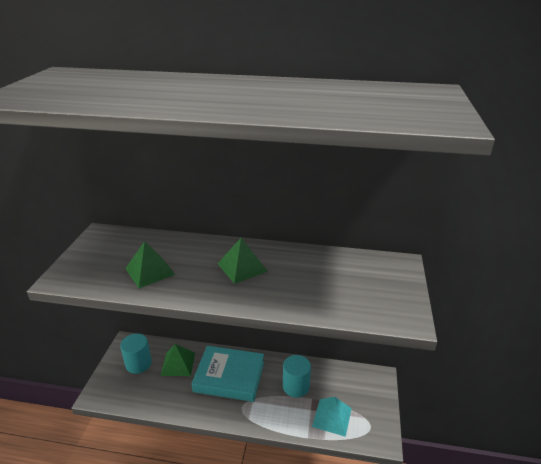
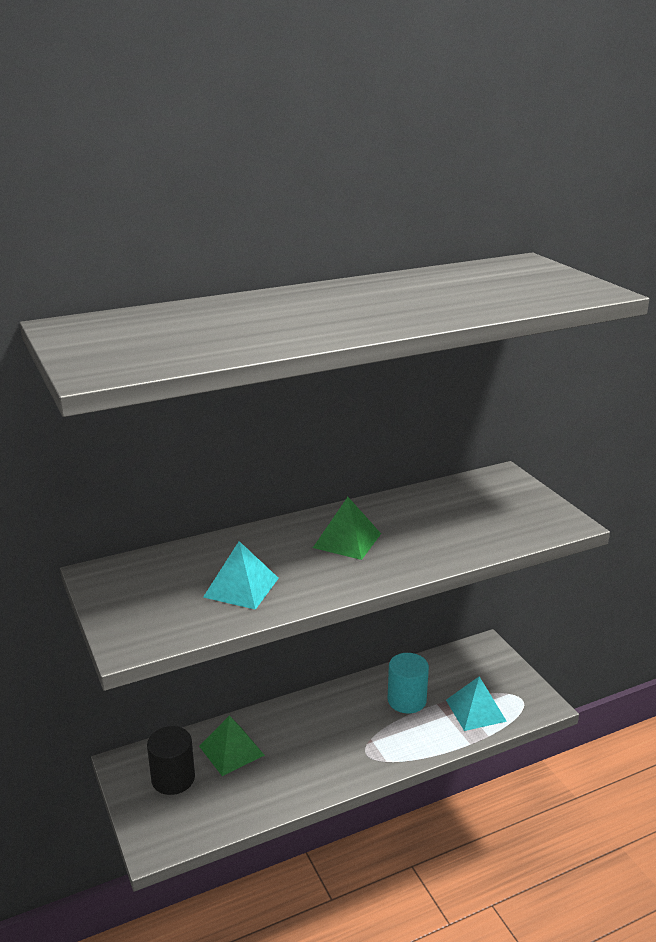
camera: 35 degrees left, 5 degrees down
turquoise cylinder [120,333,152,374] -> black cylinder [147,726,195,795]
green pyramid [125,241,175,288] -> turquoise pyramid [203,541,279,610]
turquoise book [192,346,264,402] -> none

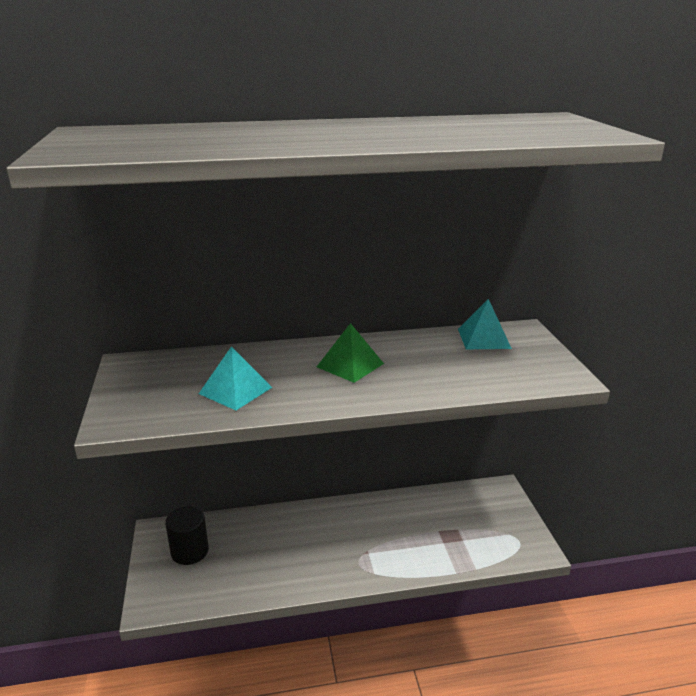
camera: 15 degrees right, 0 degrees up
green pyramid [199,715,265,776] -> none
turquoise cylinder [387,653,429,714] -> none
turquoise pyramid [446,676,507,731] -> turquoise pyramid moved to [458,299,512,349]

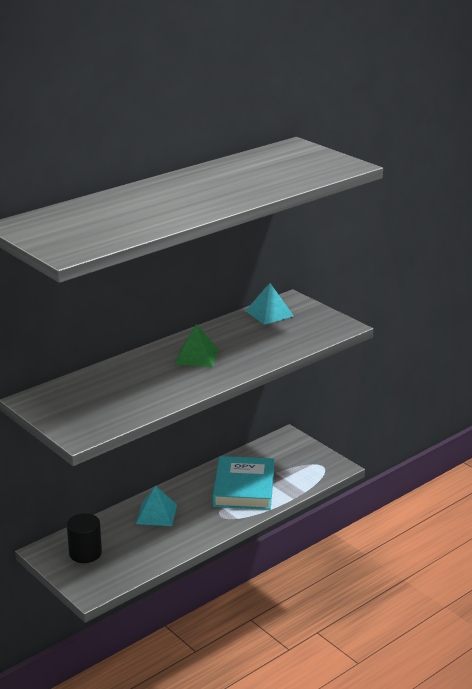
camera: 30 degrees left, 0 degrees up
turquoise pyramid [199,346,272,410] -> turquoise pyramid moved to [136,486,177,526]
none -> turquoise book [213,456,275,510]

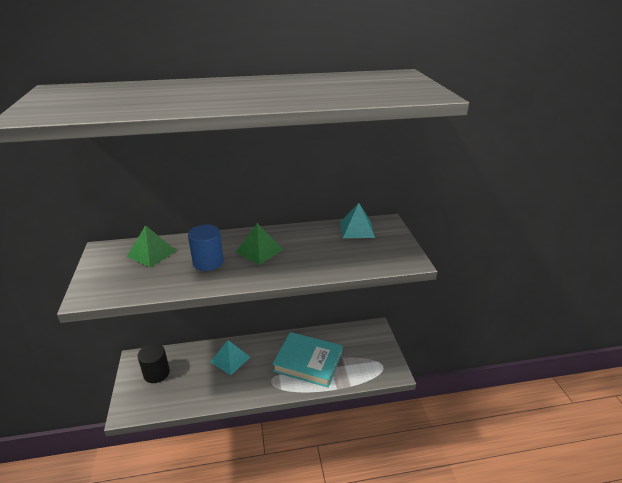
camera: 30 degrees right, 5 degrees up
turquoise book [213,456,275,510] -> turquoise book turned 75 degrees clockwise [273,332,343,388]
none -> green pyramid [127,225,176,268]
none -> blue cylinder [188,225,224,271]

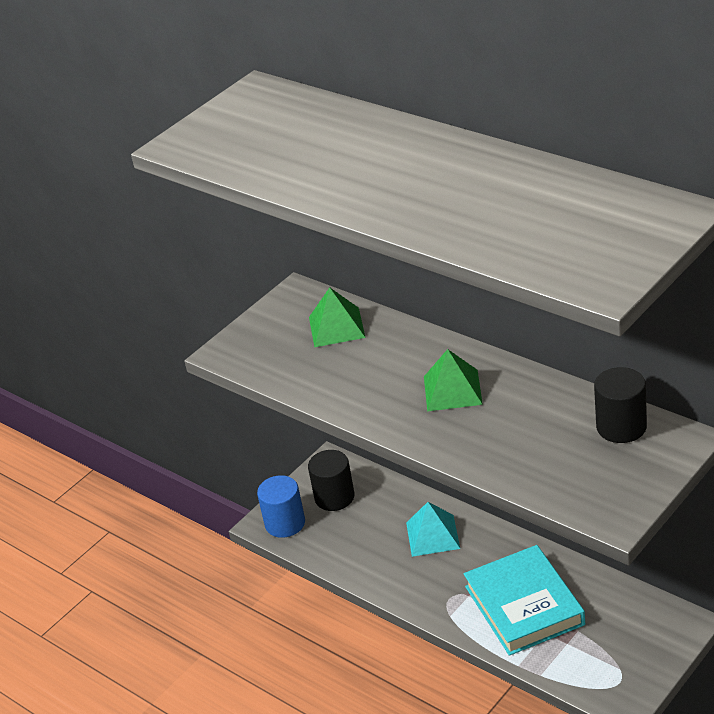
camera: 55 degrees right, 5 degrees up
blue cylinder [188,225,224,271] -> blue cylinder moved to [257,475,305,538]
turquoise pyramid [340,203,375,238] -> black cylinder [594,367,647,443]

